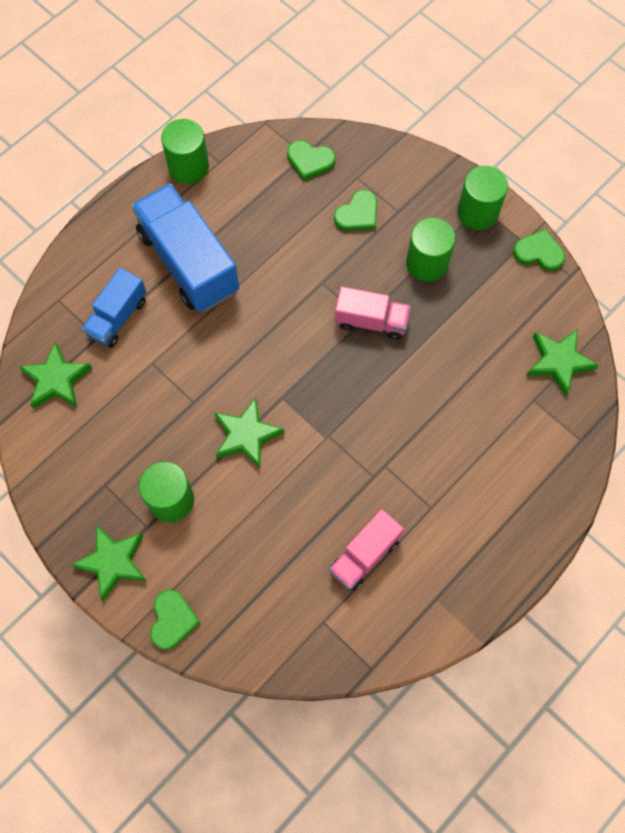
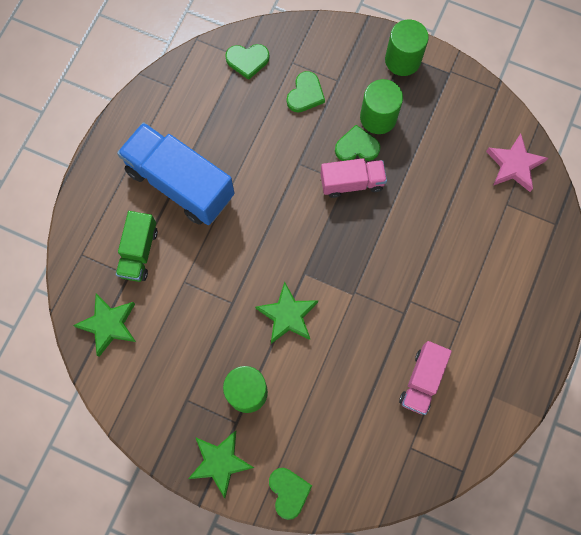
camera: 20 degrees left, 5 degrees up
blue truck [82,268,146,348] -> green truck [116,211,158,282]
green cylinder [161,119,209,184] -> none
green heart [513,229,565,271] -> green heart moved to [335,125,380,161]
green star [526,329,599,396] -> pink star [486,134,548,192]

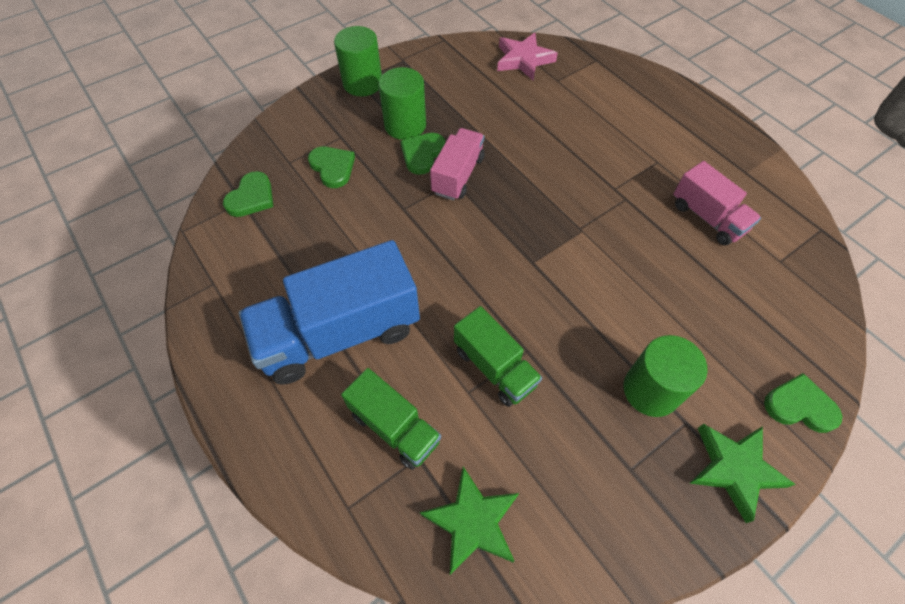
camera: 60 degrees left, 15 degrees down
green star [255,281,318,344] -> none
none -> green truck [454,306,542,407]

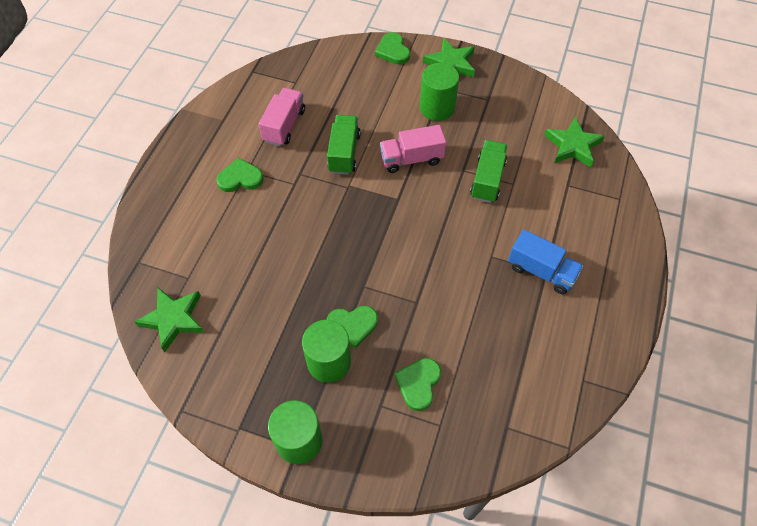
camera: 125 degrees left, 0 degrees up
green heart [223,171,274,217] -> green heart moved to [217,157,264,192]
blue truck [239,240,420,385] -> blue truck [508,229,583,294], size x0.56
green truck [341,368,441,470] -> green truck moved to [327,115,361,175]
pink truck [430,128,485,200] -> pink truck moved to [380,125,446,173]
pink star [497,33,558,81] -> green star [134,288,204,352]

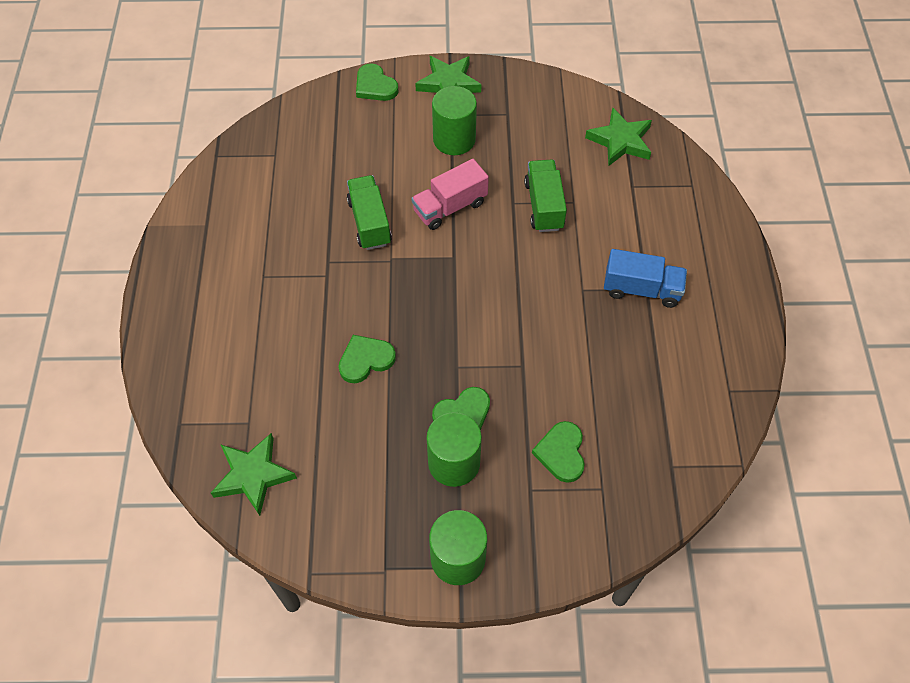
camera: 20 degrees left, 0 degrees up
green heart [217,157,264,192] -> green heart moved to [339,335,396,383]
pink truck [259,88,305,146] -> none

